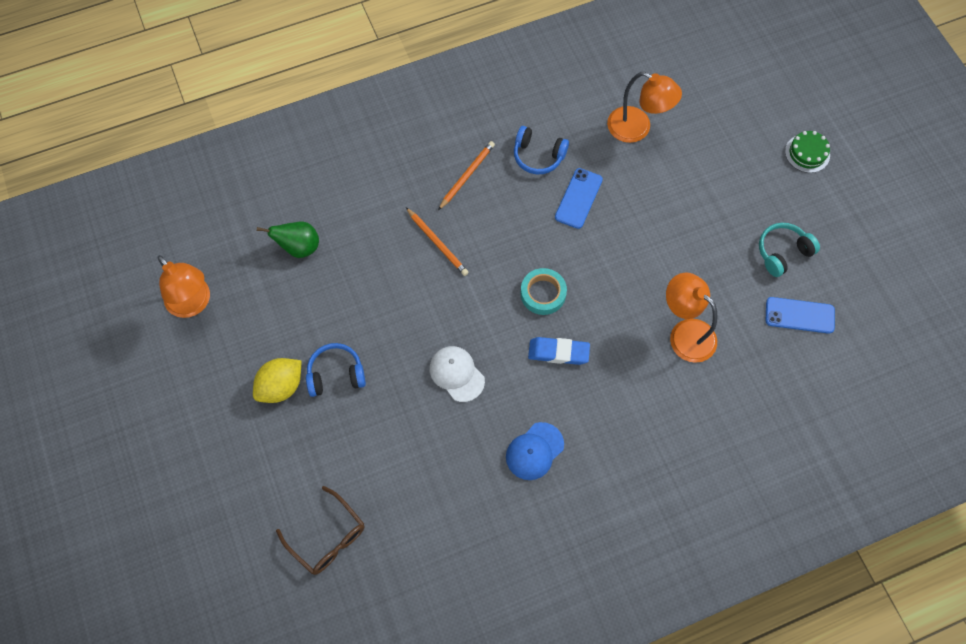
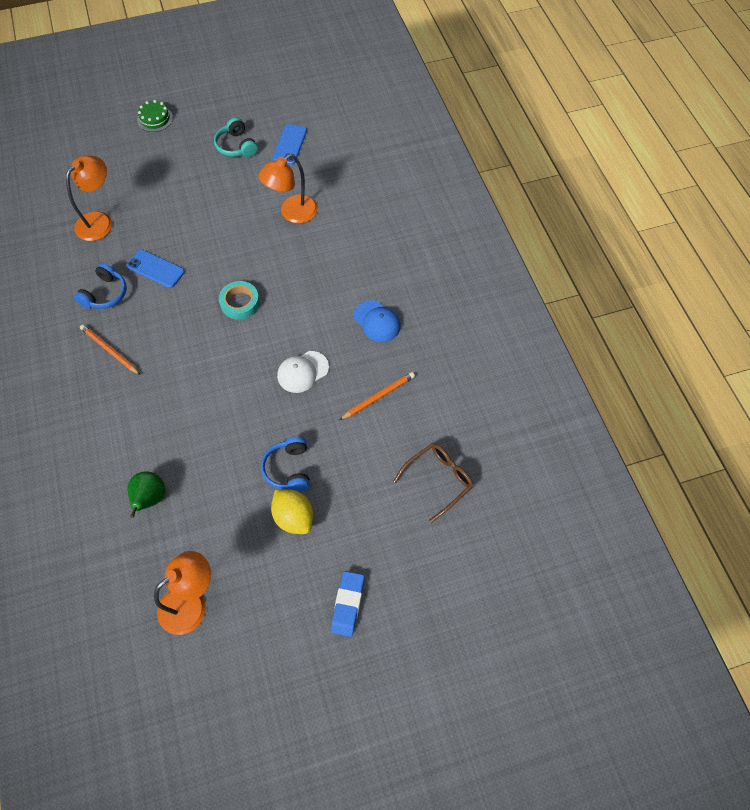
camera: 85 degrees left, 5 degrees down
orange pencil [406,208,469,276] -> orange pencil moved to [339,372,415,420]
blue eraser [528,337,590,365] -> blue eraser moved to [331,571,365,637]

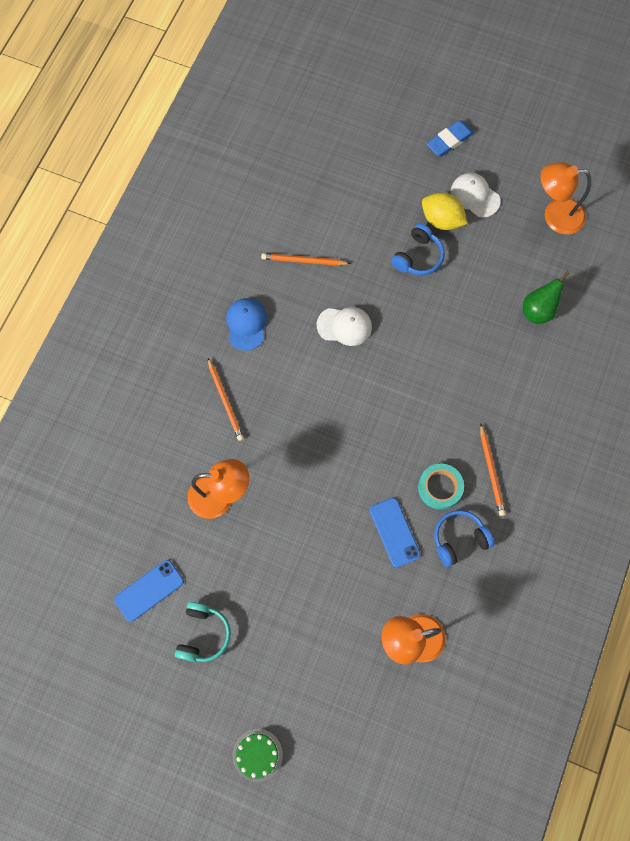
camera: 140 degrees left, 10 degrees up
turquoise tape [219,281,260,320] -> turquoise tape moved to [418,463,464,510]
yellow lemon [271,489,313,534] -> yellow lemon turned 60 degrees counterclockwise [422,193,467,230]
brown glasses [393,443,473,523] -> none
none -> orange pencil [208,358,244,441]
none -> white cap [451,173,500,218]

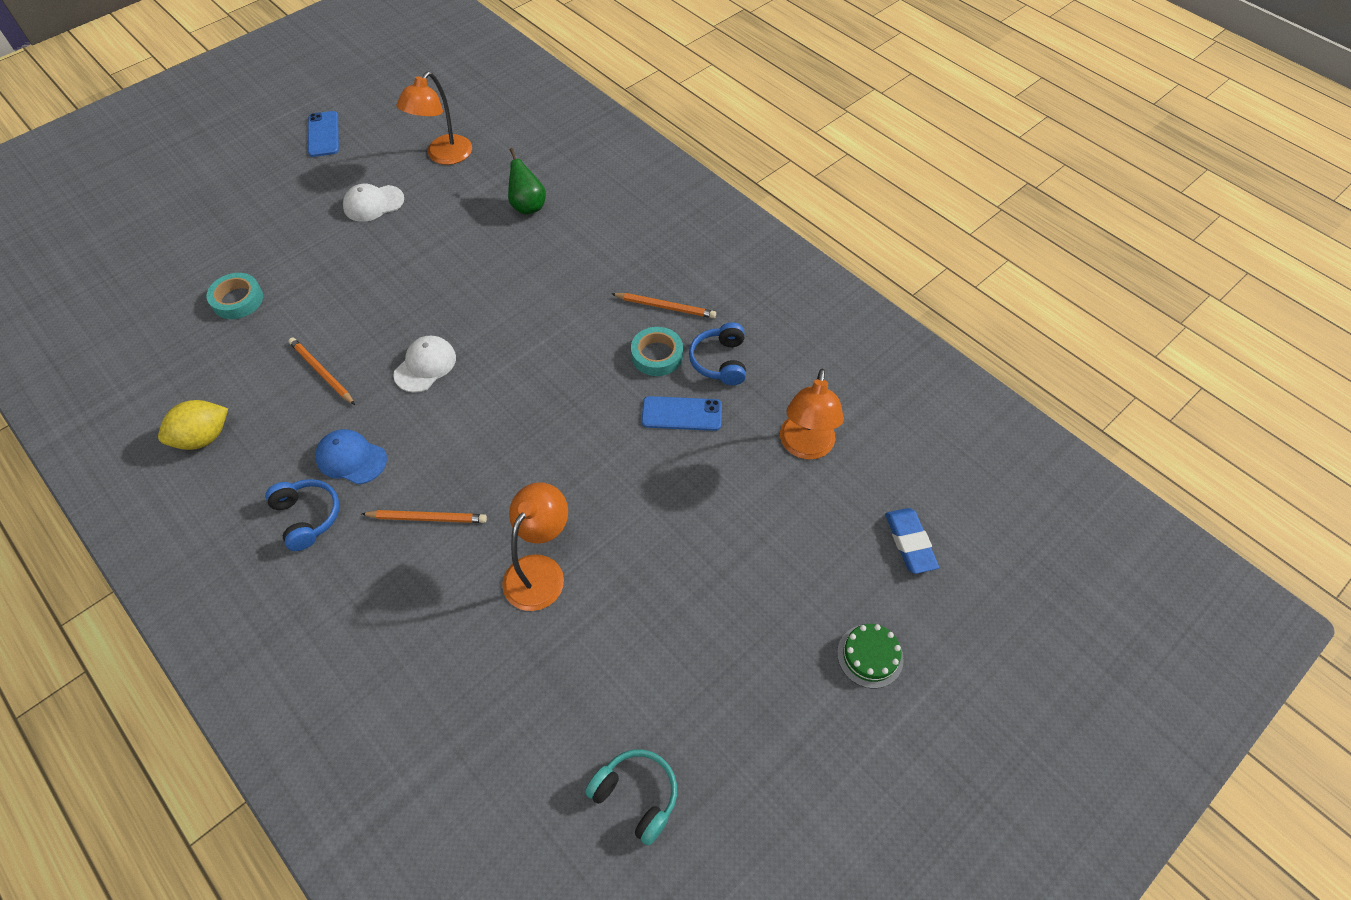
camera: 65 degrees left, 15 degrees down
blue phone [114,560,184,622] -> blue phone moved to [308,111,339,157]
turquoise headphones [175,602,231,662] -> turquoise headphones moved to [585,749,677,846]
orange pencil [261,253,351,266] -> orange pencil turned 105 degrees clockwise [289,338,355,405]
blue headphones [391,223,445,275] -> blue headphones moved to [265,479,340,551]
yellow lemon [422,193,467,230] -> yellow lemon moved to [158,400,228,450]
blue eraser [426,120,474,157] -> blue eraser moved to [885,508,939,574]
none -> turquoise tape [206,273,263,319]

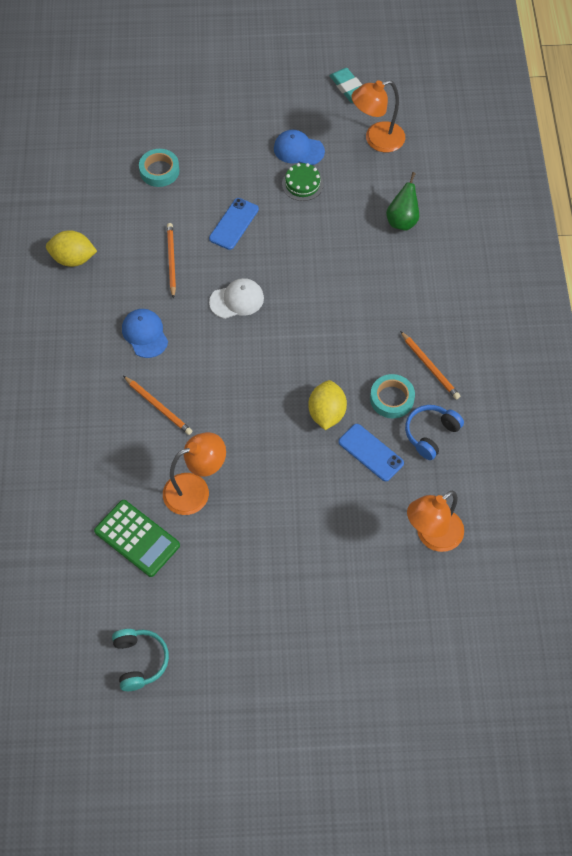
camera: 40 degrees right, 5 degrees up
blue headphones [265,479,340,551] -> none
blue phone [308,111,339,157] -> blue phone moved to [209,198,259,250]
white cap [343,184,404,222] -> blue cap [274,130,325,165]
green cake [837,624,904,688] -> green cake moved to [282,163,324,201]
blue eraser [885,508,939,574] -> none
none -> green calculator [94,500,180,577]
none -> yellow lemon [308,380,347,430]
none -> turquoise eraser [329,68,362,103]

